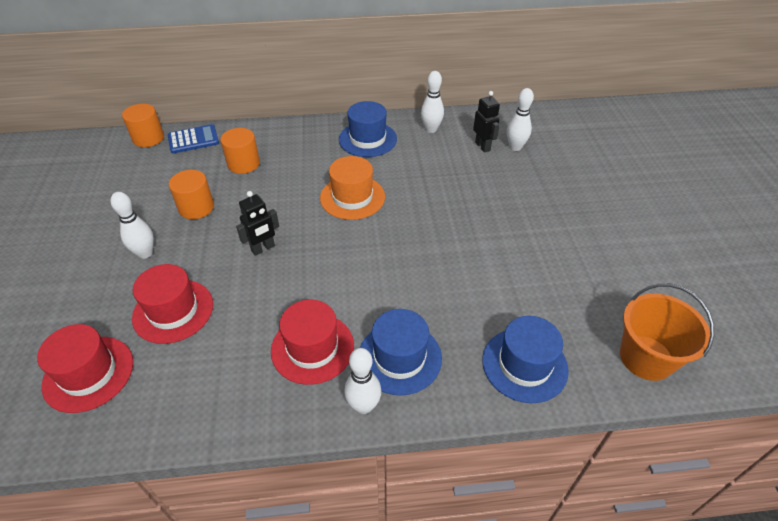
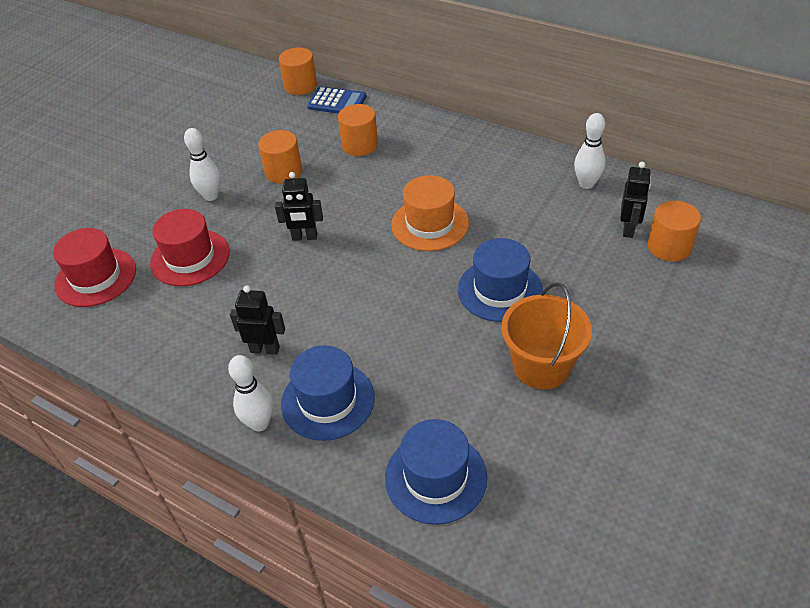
camera: 40 degrees right, 0 degrees up
red hat [271,300,354,385] -> black robot [230,285,285,355]
blue hat [339,101,397,157] -> blue hat moved to [458,238,543,322]
white bowling pin [507,88,534,151] -> orange cylinder [648,201,701,262]
orange bucket [620,284,714,381] -> orange bucket moved to [501,282,592,389]

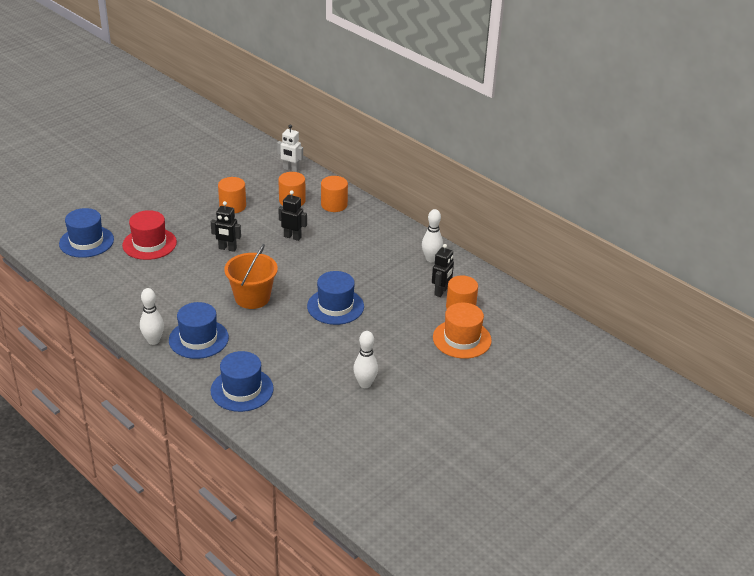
camera: 10 degrees right, 10 degrees down
red hat [53,228,136,307] -> blue hat [59,208,114,258]
white bowling pin [184,128,221,201] -> white bowling pin moved to [353,331,378,388]
black robot [230,285,285,355] -> black robot moved to [278,191,307,241]
orange cylinder [279,48,317,95] -> orange cylinder moved to [321,176,348,212]
blue calculator [307,87,367,114] -> white robot [277,125,303,172]
orange hat [391,175,469,251] -> orange hat moved to [433,303,492,359]
orange bucket [501,282,592,389] -> orange bucket moved to [224,244,278,309]

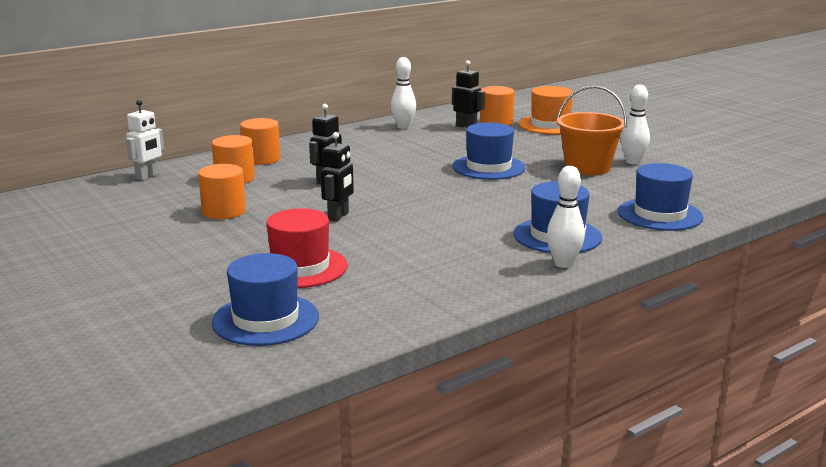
camera: 80 degrees left, 15 degrees down
orange bucket [224,244,278,309] -> orange bucket moved to [557,86,627,175]

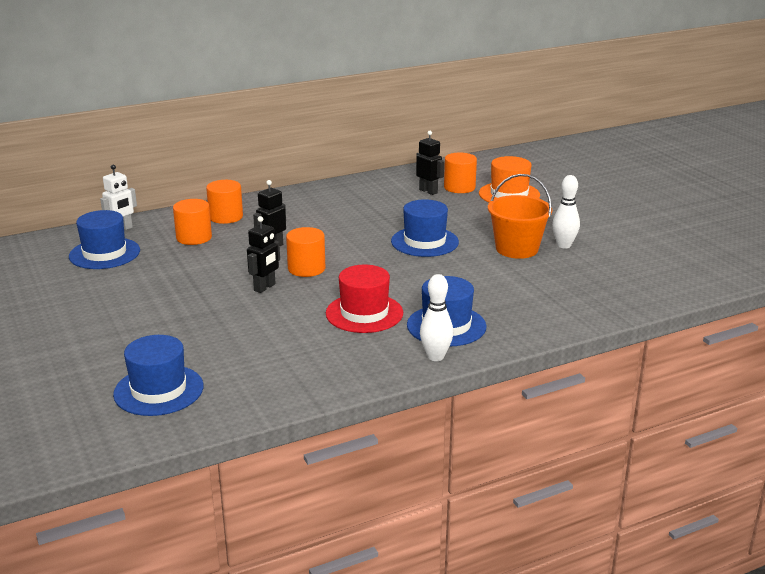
camera: 10 degrees right, 5 degrees up
orange cylinder [198,164,246,219] -> orange cylinder moved to [286,227,325,277]
red hat [266,208,348,288] -> red hat moved to [326,265,403,333]
white bowling pin [391,57,416,129] -> none
blue hat [618,163,703,231] -> blue hat moved to [69,210,140,269]

